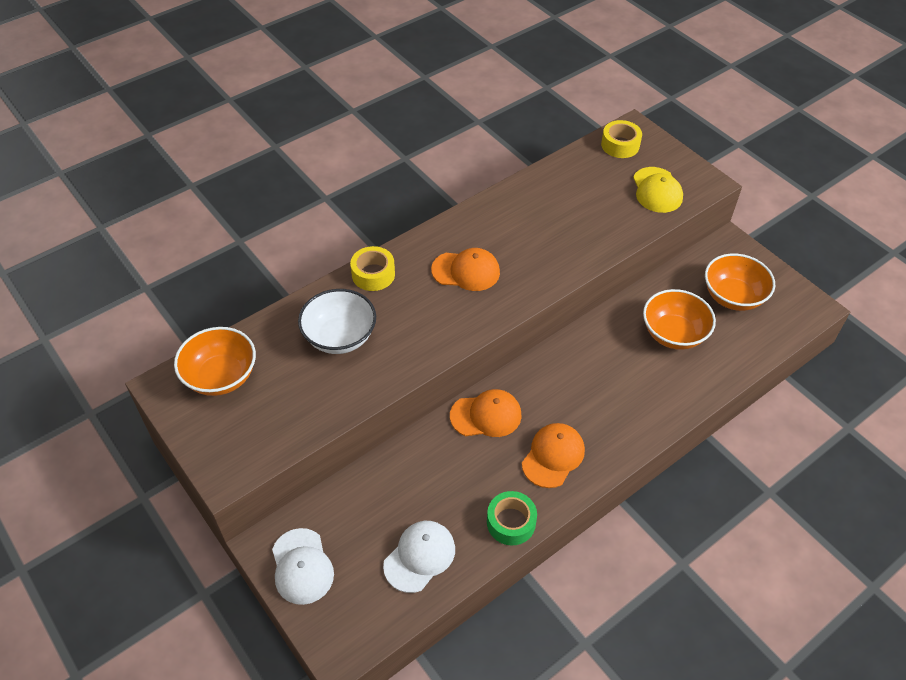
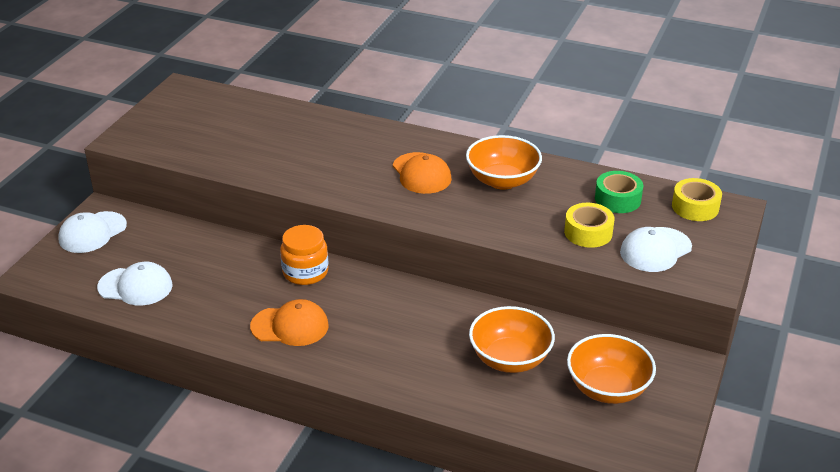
camera: 60 degrees right, 15 degrees down
orange bowl [174,327,256,396] -> orange bowl moved to [466,135,542,190]
white bowl [298,289,376,354] -> none
yellow tape [350,246,395,291] -> yellow tape moved to [564,203,614,248]
orange cap [450,389,521,437] -> orange jar [280,225,328,285]
green tape [487,491,537,545] -> green tape moved to [595,171,643,213]
yellow cap [633,167,683,213] -> white cap [620,227,692,272]

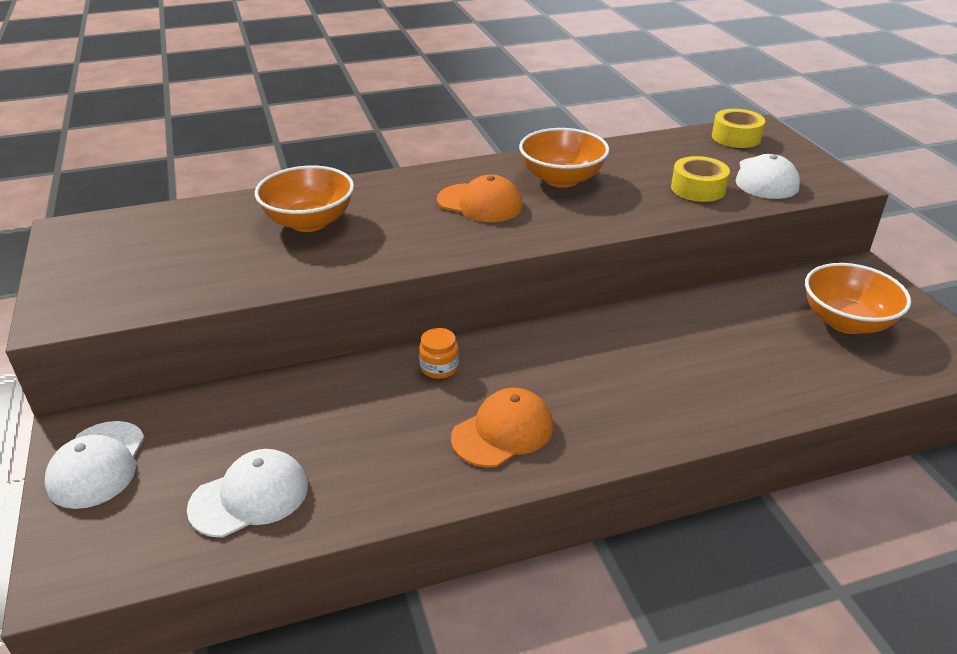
camera: 40 degrees left, 0 degrees up
orange jar [280,225,328,285] -> orange jar [419,328,459,379], size x0.62
orange bowl [469,306,555,373] -> orange bowl moved to [255,166,354,232]
green tape [595,171,643,213] -> none

